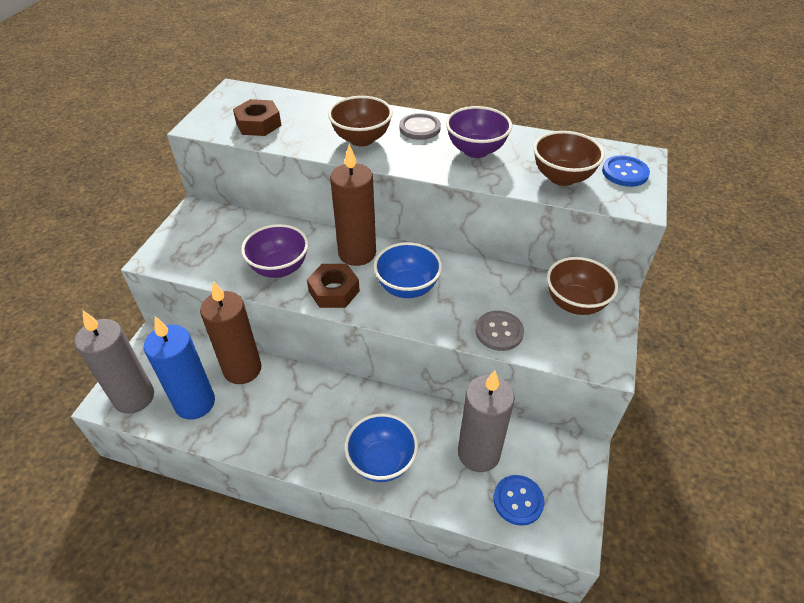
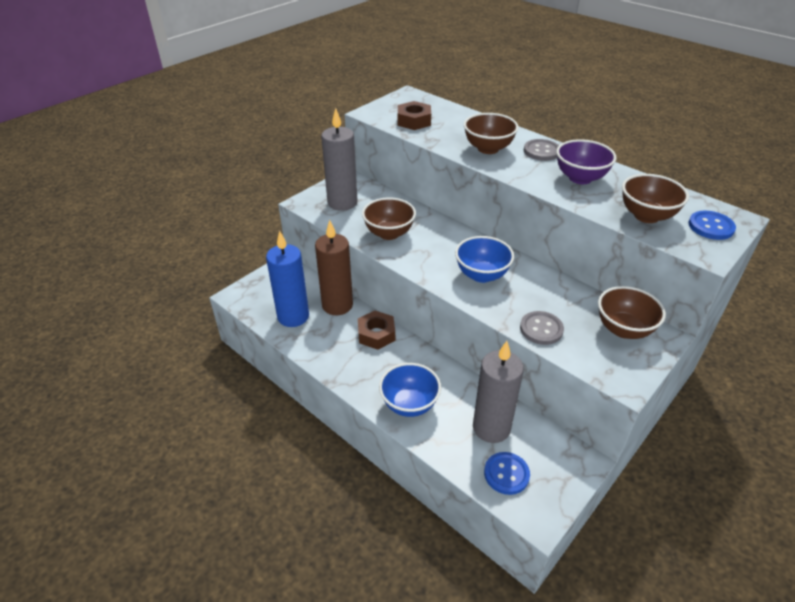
camera: 25 degrees right, 5 degrees down
grey candle [75,311,154,414] -> grey candle moved to [321,108,358,211]
purple bowl [241,224,308,278] -> brown bowl [362,198,416,240]
brown nut [307,264,360,308] -> brown nut moved to [358,311,395,350]
brown candle [330,144,376,266] -> none

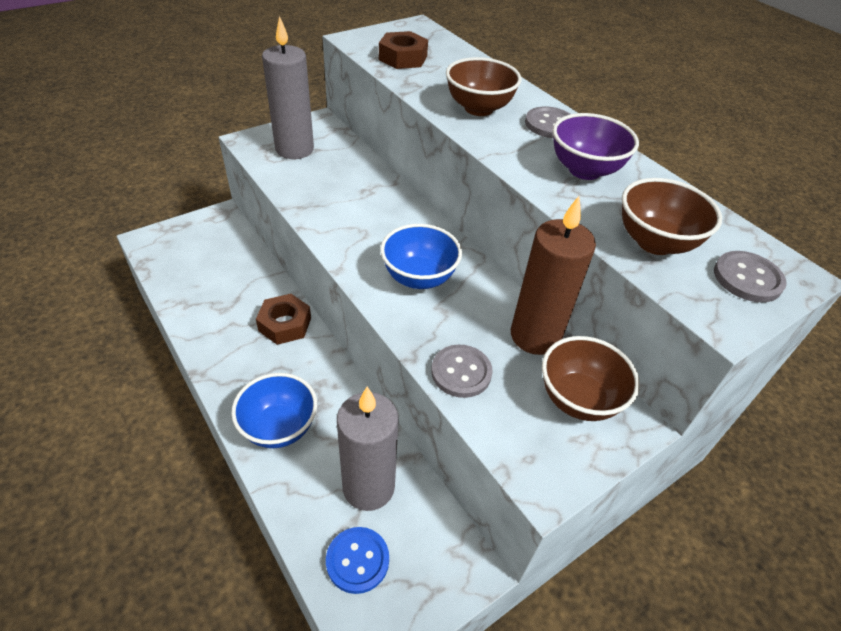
camera: 10 degrees right, 5 degrees up
blue candle [266,230,309,327] -> none
brown candle [315,220,353,315] -> brown candle moved to [511,196,596,355]
brown bowl [362,198,416,240] -> none
blue button [688,211,736,240] -> grey button [714,251,787,302]

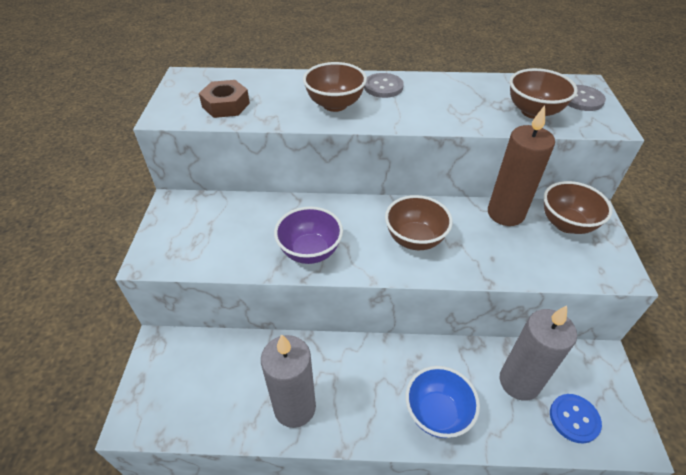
camera: 50 degrees left, 0 degrees up
brown nut [256,294,311,345] -> none
grey candle [262,16,314,159] -> grey candle moved to [261,334,316,428]
blue bowl [380,224,462,289] -> brown bowl [385,195,453,250]
grey button [431,345,493,398] -> none
purple bowl [553,113,639,180] -> purple bowl moved to [274,206,343,264]

